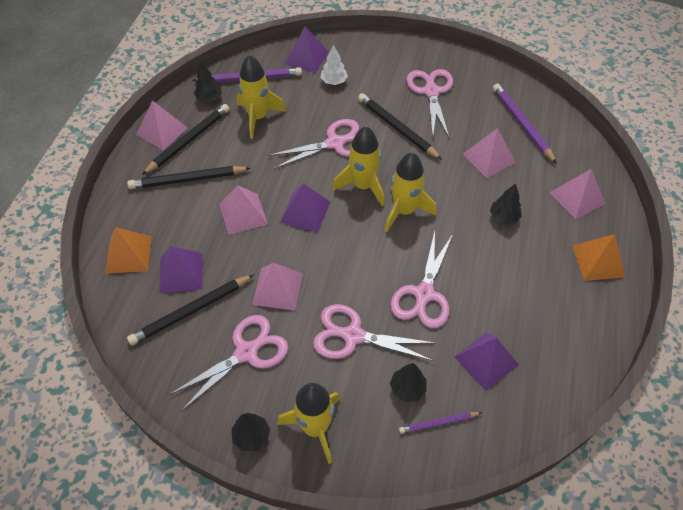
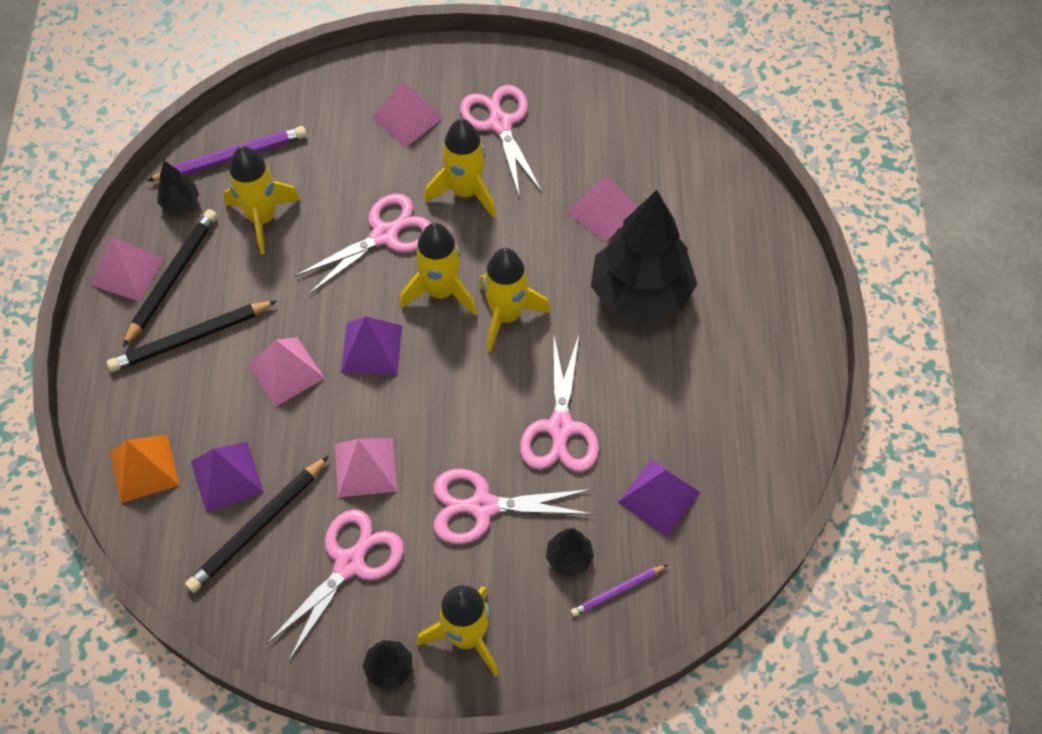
camera: 15 degrees left, 5 degrees up
purple pyramid [285,26,329,73] -> none
white tree [320,45,348,85] -> none
black pencil [358,93,442,160] -> yellow rocket [424,119,496,218]
black tree [490,183,522,224] -> black tree [591,190,697,324], size x2.41
purple pencil [493,84,557,164] -> none
pink pyramid [549,169,606,220] -> pink pyramid moved to [372,80,443,147]
orange pyramid [572,234,625,281] -> none

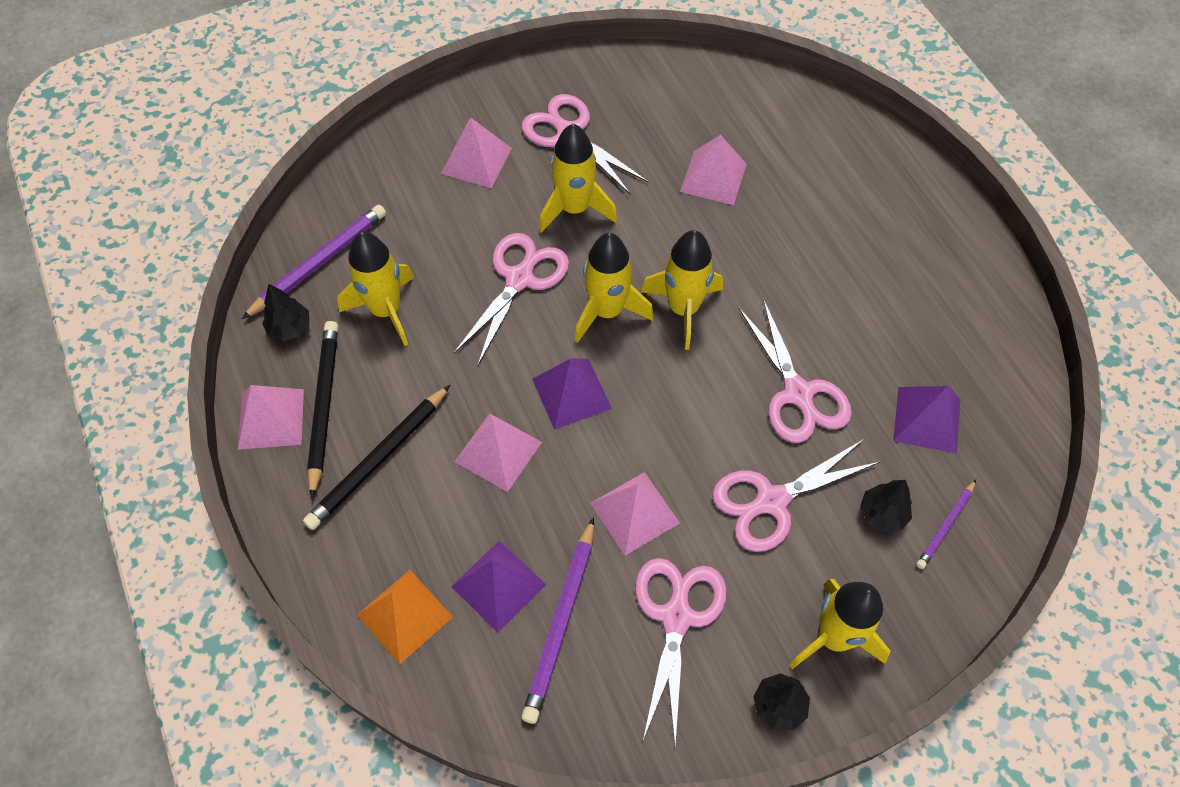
camera: 25 degrees left, 0 degrees up
black pencil [185,455,329,593] -> purple pencil [521,517,594,724]
black tree [591,190,697,324] -> none

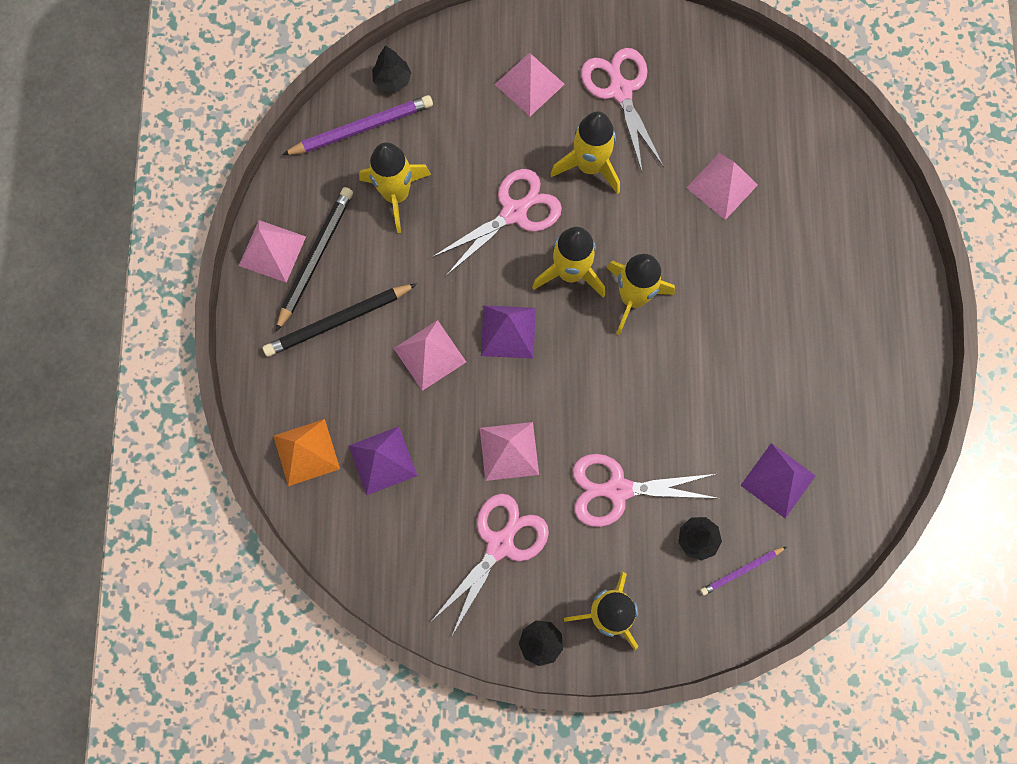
camera: 25 degrees right, 15 degrees up
black tree [262,284,309,341] -> black tree moved to [372,45,411,92]
purple pencil [521,517,594,724] -> none
pink scissors [738,298,852,443] -> none

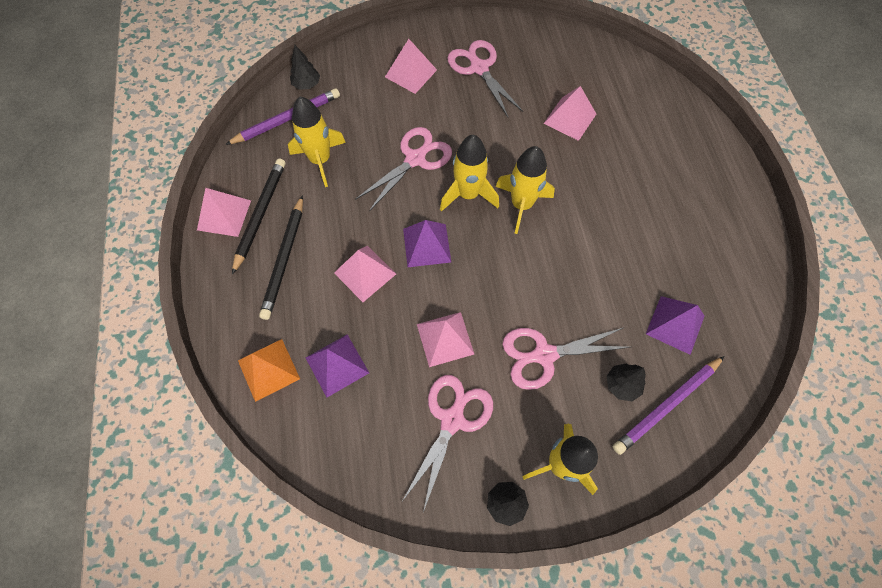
camera: 10 degrees left, 10 degrees down
black pencil [263,284,417,357] -> black pencil turned 45 degrees counterclockwise [259,195,303,320]
yellow rocket [551,111,620,194] -> none
purple pencil [700,547,786,596] -> purple pencil [613,356,724,455], size x1.77

